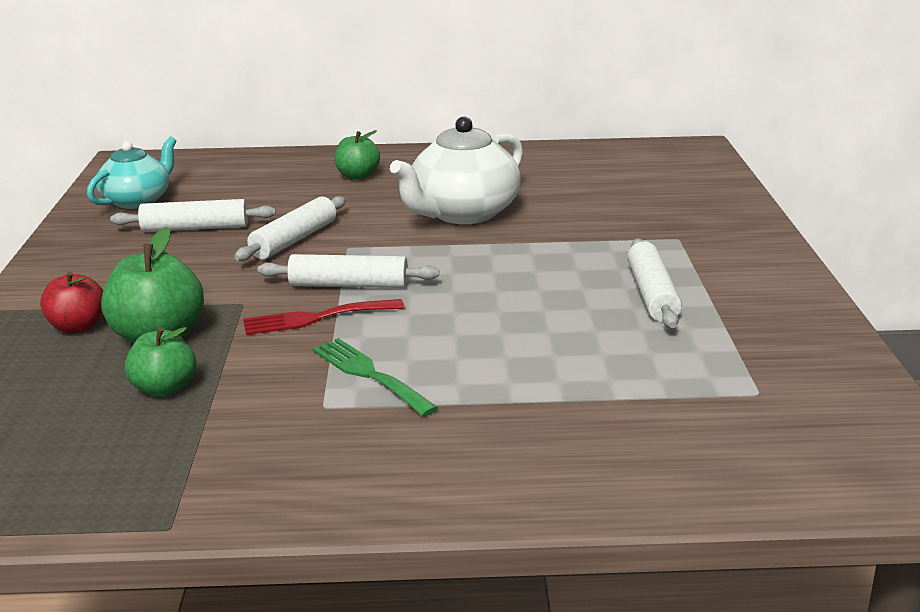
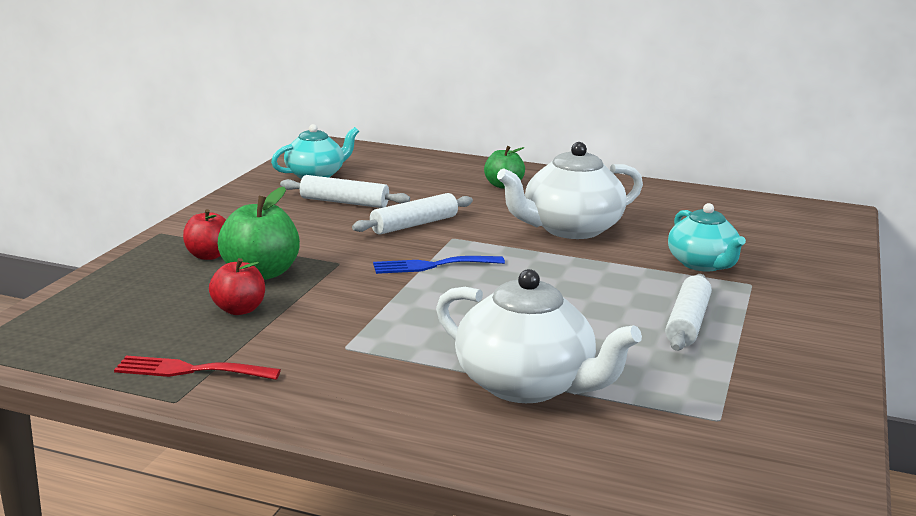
camera: 20 degrees right, 5 degrees down
green apple [125,327,196,397] -> red apple [209,258,265,315]
red fork [243,299,404,335] -> red fork moved to [114,356,281,380]
white rolling pin [258,254,439,288] -> blue fork [373,256,505,274]
green fork [312,338,438,417] -> none
none -> white teapot [436,269,642,403]
none -> turquoise teapot [668,203,746,272]

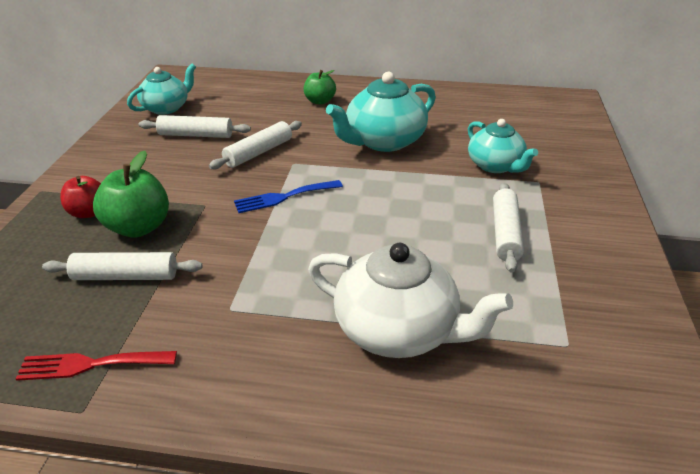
camera: 10 degrees left, 15 degrees up
red apple [209,258,265,315] -> white rolling pin [42,252,202,280]
white teapot [497,142,643,239] -> turquoise teapot [326,72,436,152]

